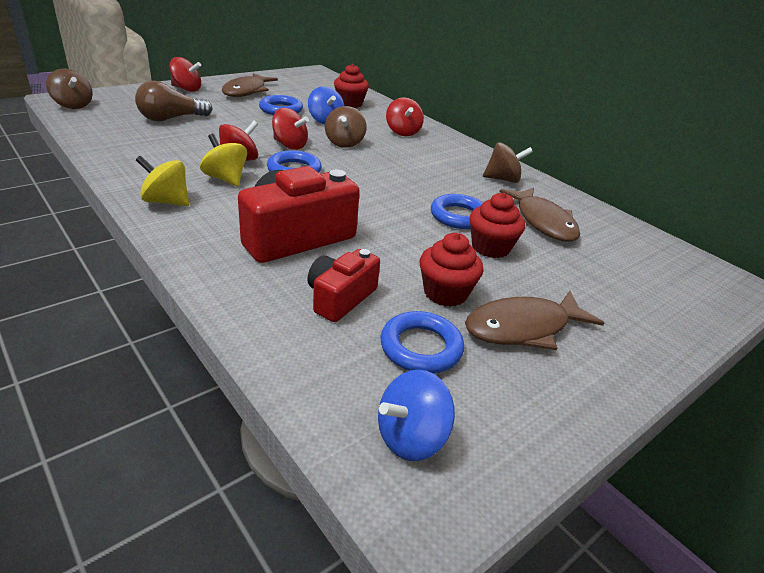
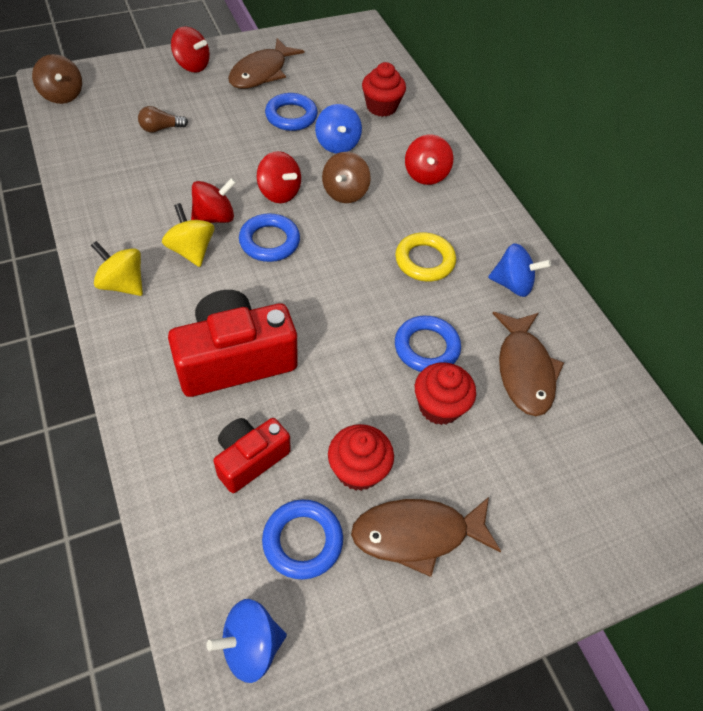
camera: 15 degrees right, 20 degrees up
brown light bulb [135,80,213,121] -> brown light bulb [138,106,188,133], size x0.57
brown spinning top [483,142,533,183] -> blue spinning top [488,243,551,297]
none -> yellow ring [395,232,456,282]

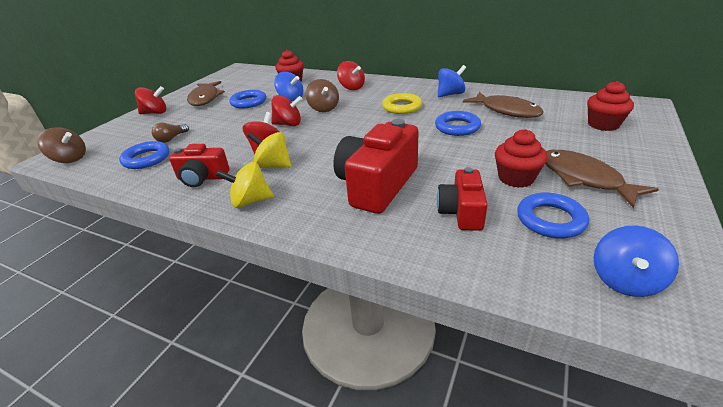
camera: 35 degrees left, 20 degrees down
blue ring [239,213,300,262] -> blue ring moved to [119,141,169,169]
brown fish [351,497,501,577] -> brown fish turned 105 degrees clockwise [545,150,659,208]
red cupcake [415,362,476,425] -> red cupcake moved to [587,81,634,131]
none -> red camera [169,144,230,187]

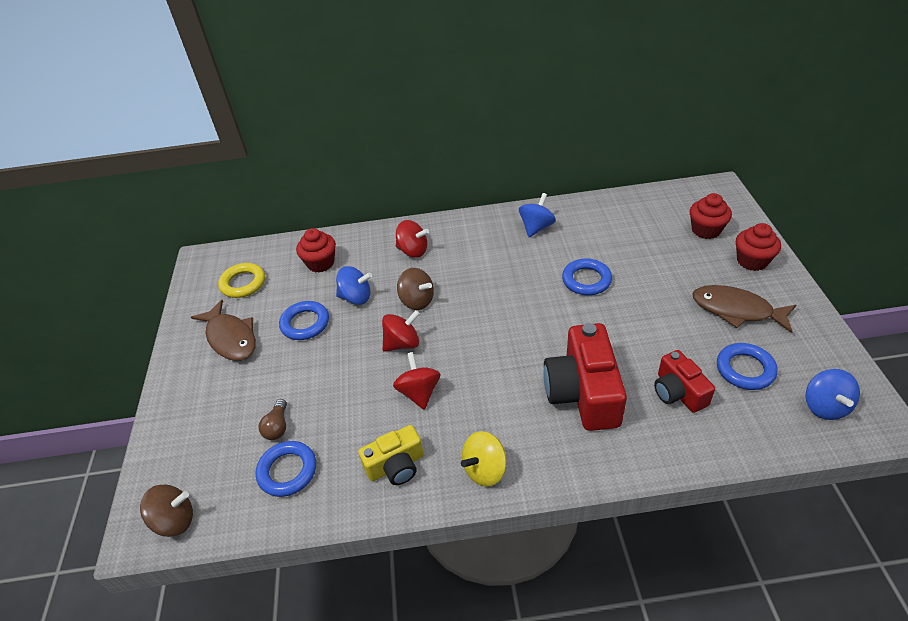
camera: 30 degrees left, 10 degrees up
red spinning top [135,86,166,114] -> none
red camera [169,144,230,187] -> yellow camera [358,425,424,485]
yellow spinning top [247,132,291,168] -> none
yellow ring [382,93,422,114] -> yellow ring moved to [218,263,265,298]
brown fish [463,91,544,118] -> none
red cupcake [495,129,548,188] -> red cupcake moved to [736,223,781,271]

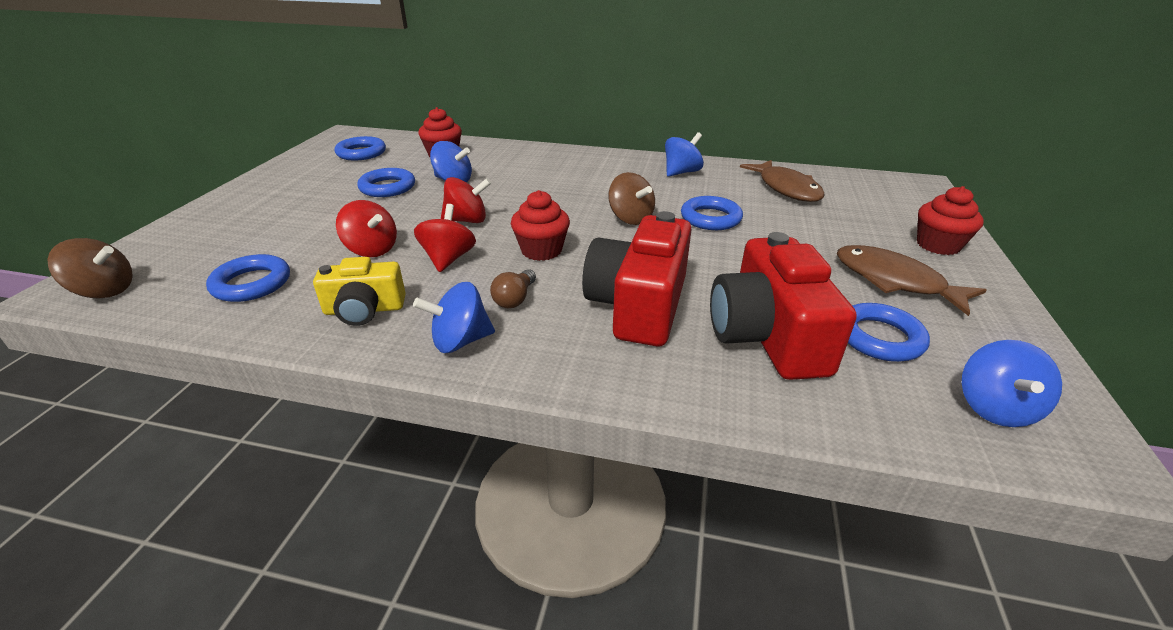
camera: 15 degrees right, 10 degrees down
brown fish [191,300,256,361] -> brown fish moved to [740,160,825,202]
yellow ring [218,263,265,298] -> blue ring [335,136,386,161]
brown light bulb [259,399,287,440] -> brown light bulb moved to [490,269,536,308]
red spinning top [396,220,429,258] -> red spinning top moved to [336,200,397,257]
brown spinning top [397,268,434,310] -> brown spinning top moved to [608,172,655,225]
yellow spinning top [461,431,507,487] -> blue spinning top [413,282,495,353]
red camera [654,350,715,413] -> red camera [710,232,857,380], size x1.71
red cupcake [690,193,732,239] -> red cupcake moved to [511,190,570,261]

